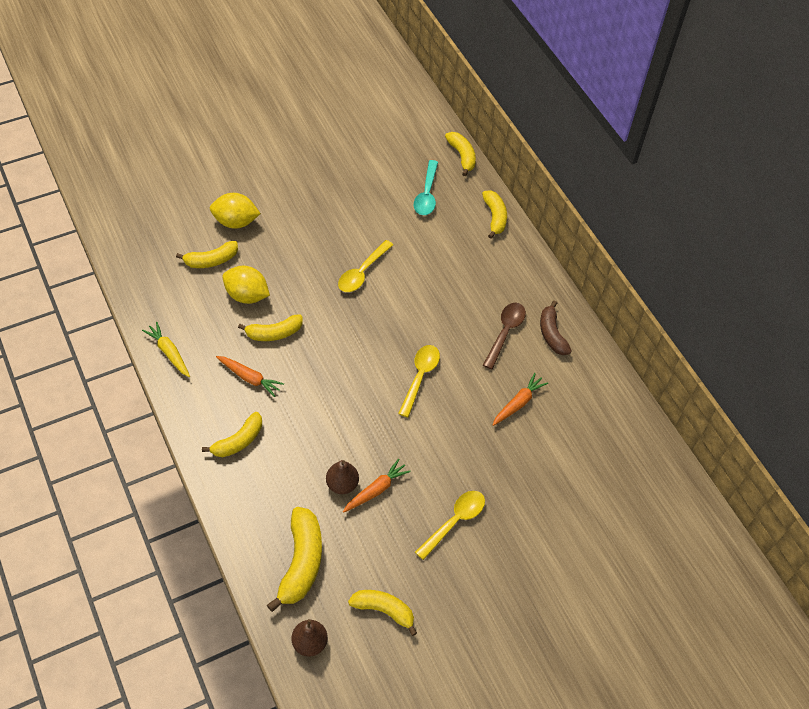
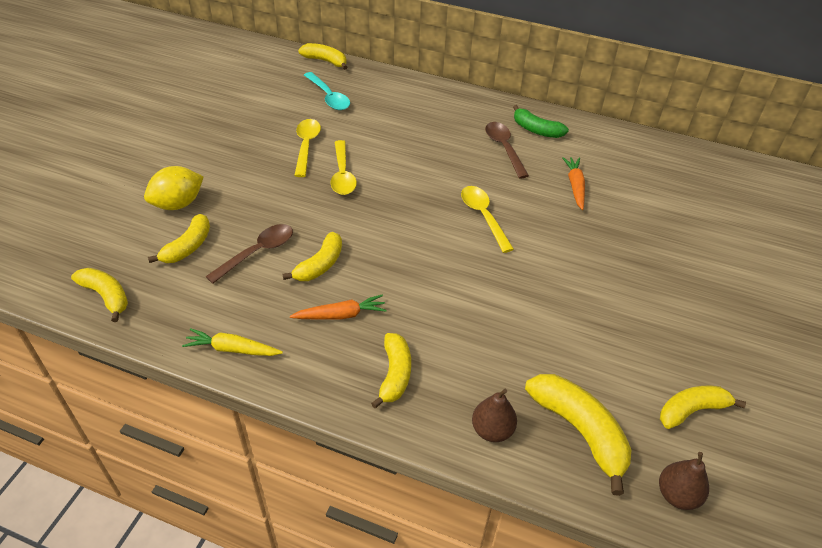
camera: 40 degrees left, 10 degrees down
yellow lemon [222,266,270,304] -> brown spoon [205,224,293,284]
brown pear [326,460,359,494] -> brown pear moved to [472,389,517,442]
orange carrot [343,459,411,513] -> none
yellow spoon [415,491,485,560] -> yellow spoon moved to [294,119,321,177]
yellow banana [482,190,507,239] -> yellow banana moved to [71,268,128,322]
brown banana [540,301,572,355] -> green banana [513,105,569,138]

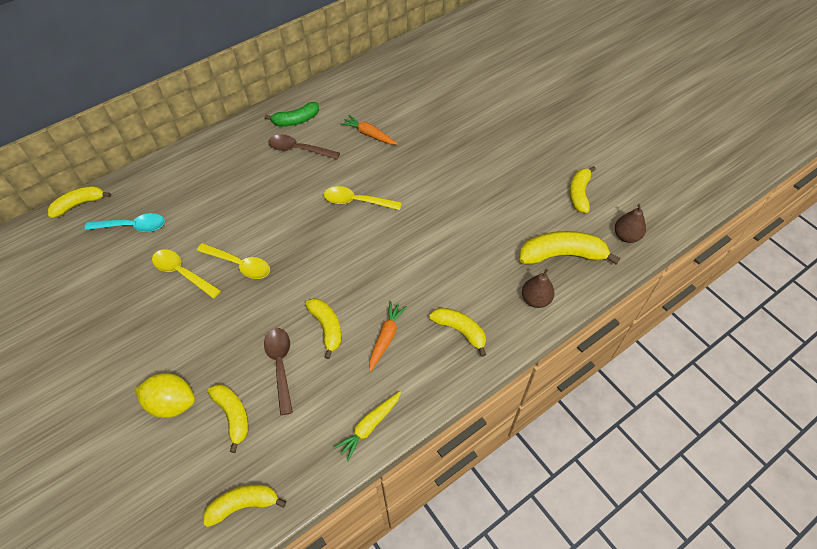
camera: 55 degrees left, 10 degrees up
yellow lemon [144,166,204,210] -> yellow lemon turned 75 degrees counterclockwise [134,373,195,418]

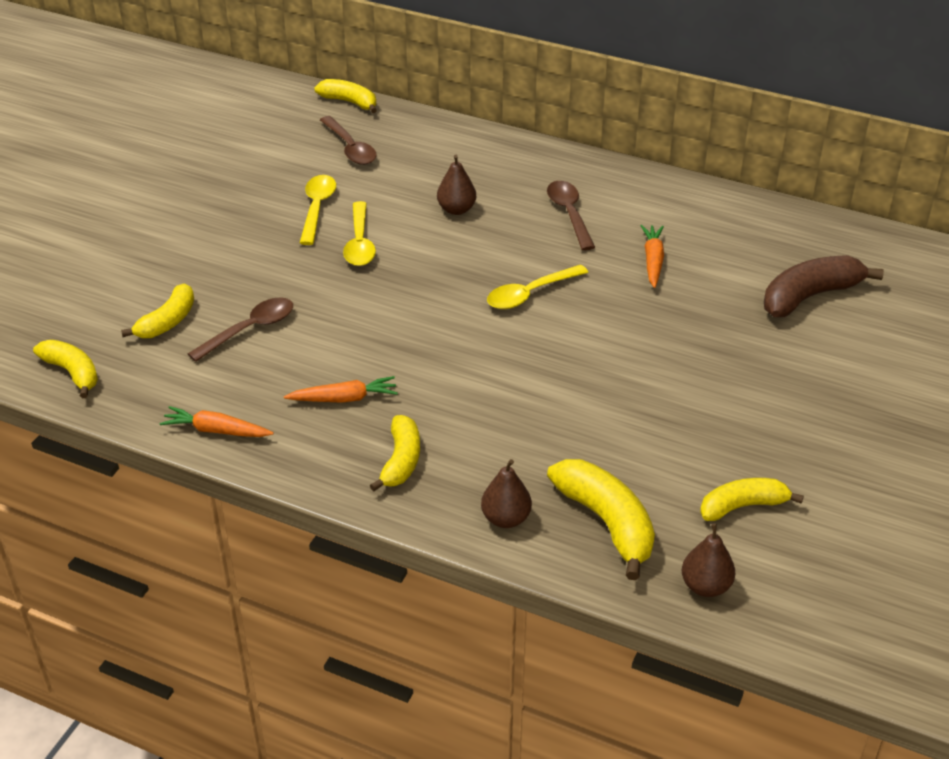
camera: 60 degrees right, 15 degrees down
turquoise spoon [85,213,165,232] -> brown spoon [320,116,377,165]
yellow lemon [134,373,195,418] -> none
green banana [265,102,319,126] -> none
yellow banana [305,298,341,359] -> none
yellow spoon [324,186,402,210] -> yellow spoon turned 105 degrees counterclockwise [487,265,588,309]
yellow carrot [333,391,401,461] -> orange carrot [159,406,274,437]
none -> brown pear [437,155,476,215]
none -> brown banana [764,255,884,317]

